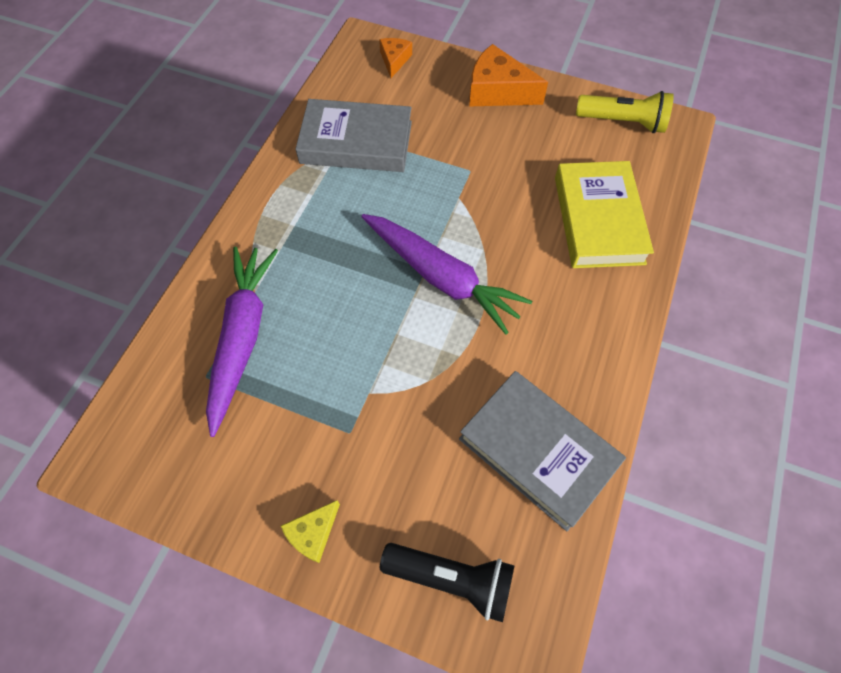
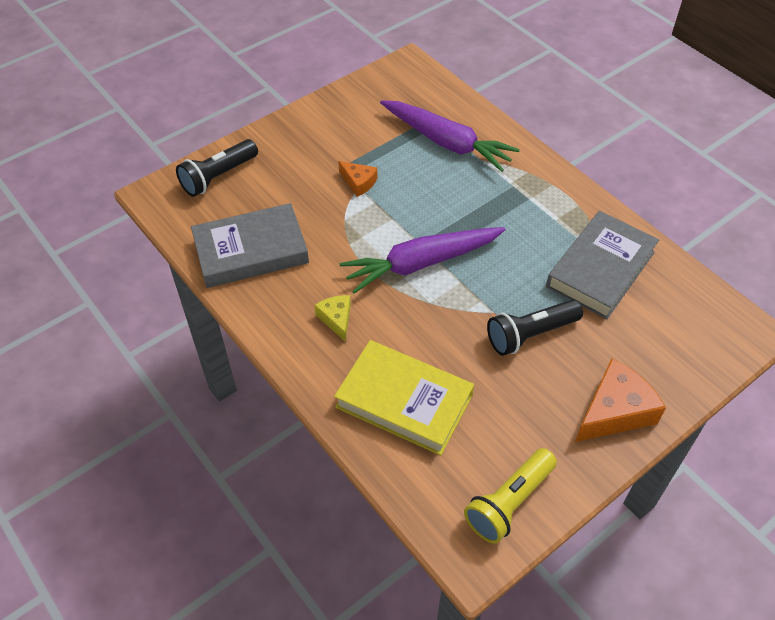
camera: 120 degrees right, 10 degrees down
yellow cheese [281,500,340,563] -> yellow cheese moved to [314,295,351,342]
orange cheese [379,38,412,78] -> orange cheese moved to [338,161,377,197]
none -> black flashlight [487,300,583,356]

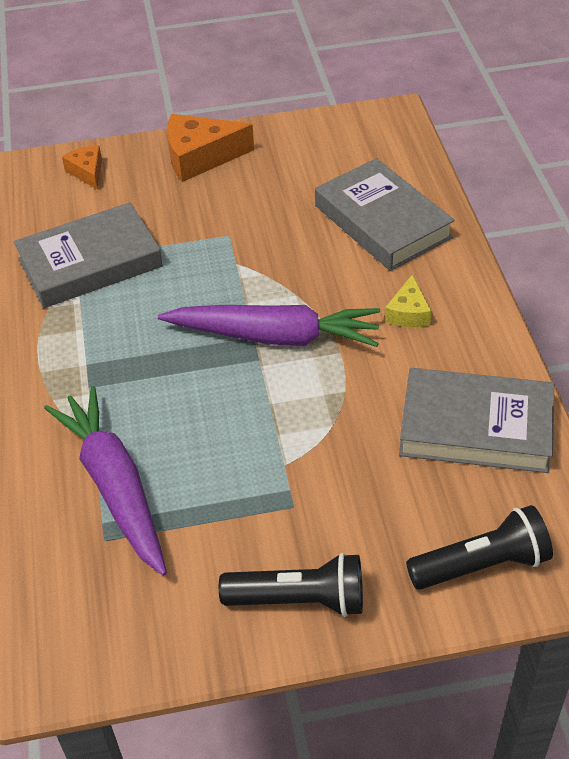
camera: 150 degrees left, 5 degrees down
yellow book [334,340,474,455] -> grey book [315,158,455,271]
orange cheese [338,161,377,197] -> orange cheese moved to [62,145,102,190]
yellow flashlight [464,448,557,544] -> none
black flashlight [487,300,583,356] -> black flashlight moved to [219,553,363,617]

